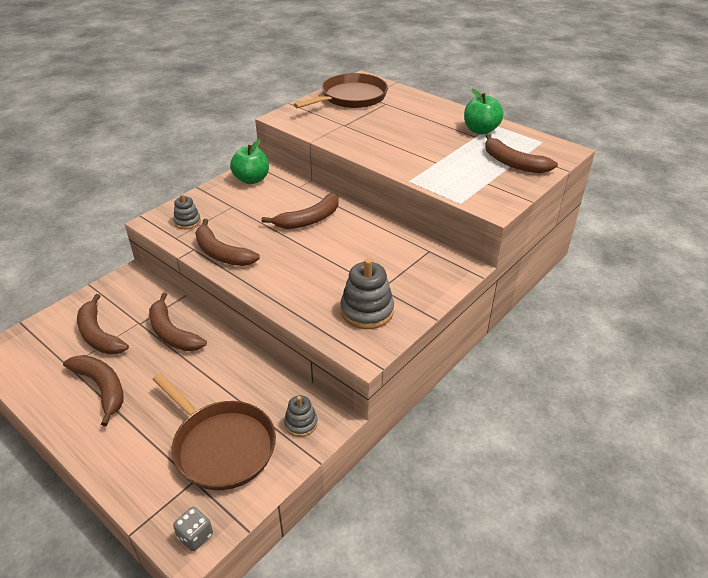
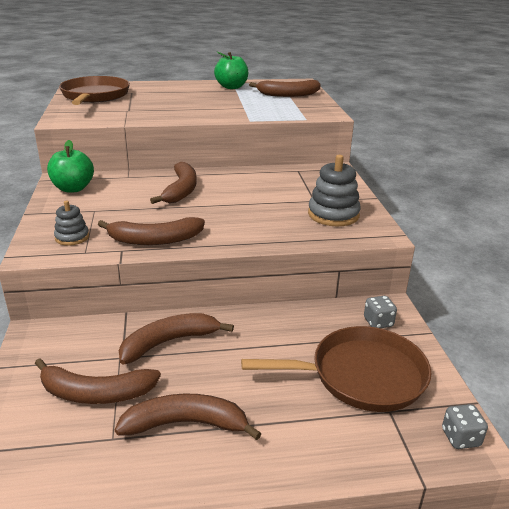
camera: 50 degrees left, 10 degrees down
brown banana [149,293,207,351] -> brown banana turned 150 degrees clockwise [119,313,234,364]
grey stacking toy [284,395,318,437] -> grey dice [364,296,397,328]

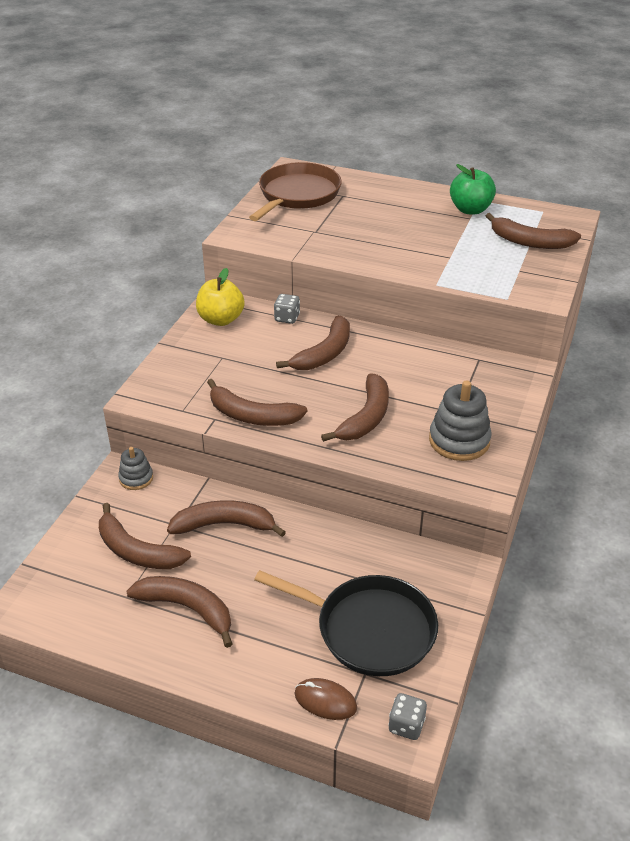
camera: 30 degrees right, 10 degrees up
green apple [47,140,94,193] -> yellow apple [196,268,245,326]
grey stacking toy [54,200,89,246] -> grey stacking toy moved to [118,447,153,490]
brown pan [241,326,432,412] -> black pan [254,570,438,676]
grey dice [364,296,397,328] -> grey dice moved to [274,294,300,324]
none -> brown mouse [294,678,357,720]
none -> brown banana [321,373,389,442]

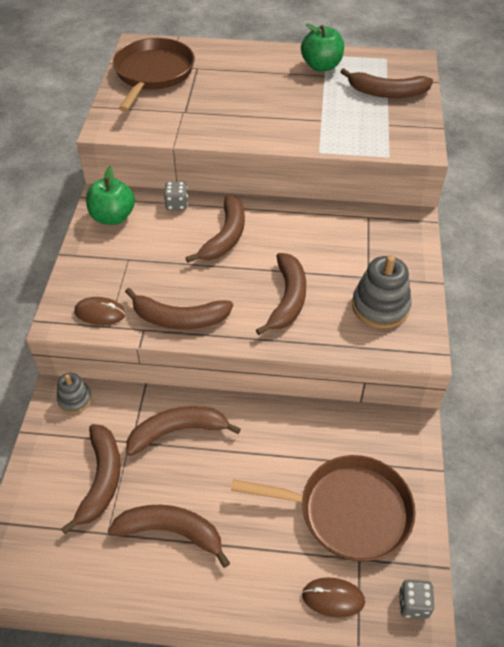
camera: 15 degrees left, 10 degrees up
brown banana [99,503,191,569] -> brown banana turned 105 degrees counterclockwise [61,424,121,534]
yellow apple [196,268,245,326] -> green apple [86,166,135,225]
black pan [254,570,438,676] -> brown pan [231,455,416,562]
none -> brown mouse [74,297,126,325]

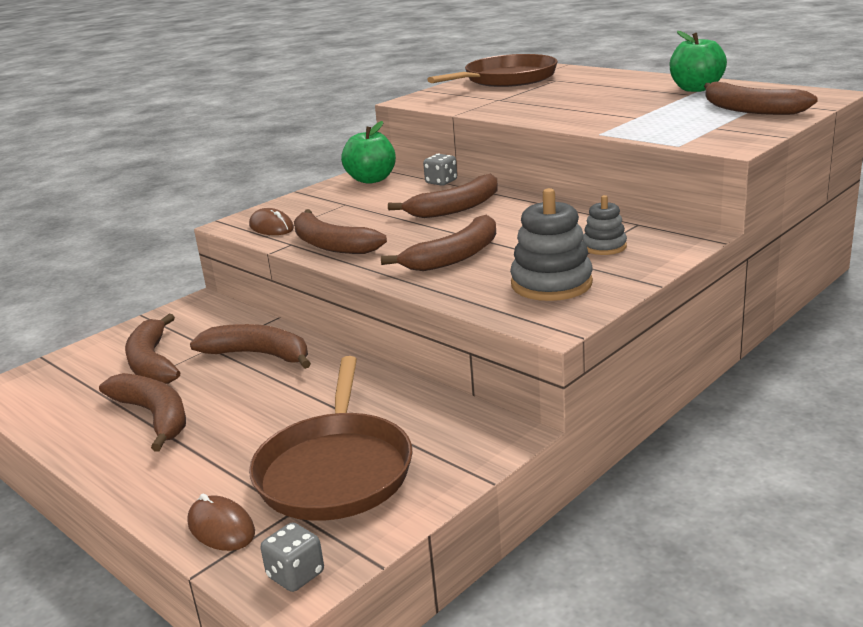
camera: 40 degrees right, 25 degrees down
grey stacking toy [57,373,92,413] -> grey stacking toy moved to [582,195,627,255]
brown banana [61,424,121,534] -> brown banana turned 120 degrees clockwise [125,314,180,384]
brown pan [231,455,416,562] -> brown pan turned 45 degrees clockwise [249,356,413,521]

